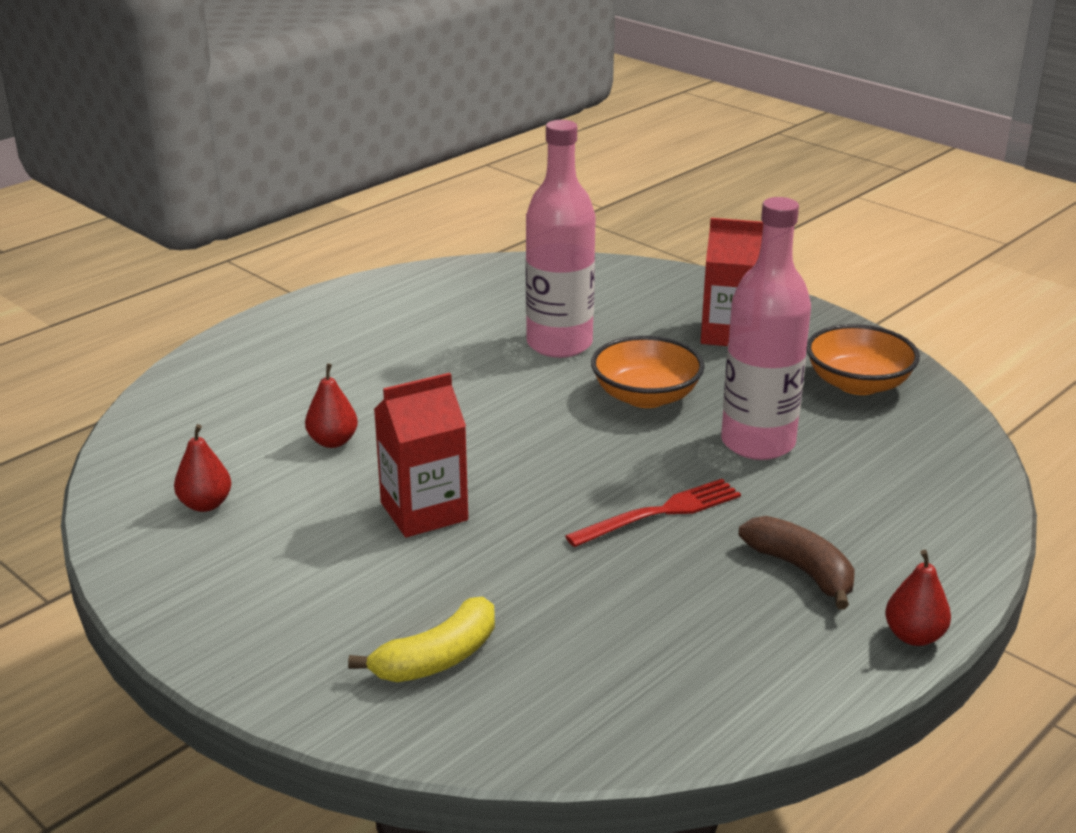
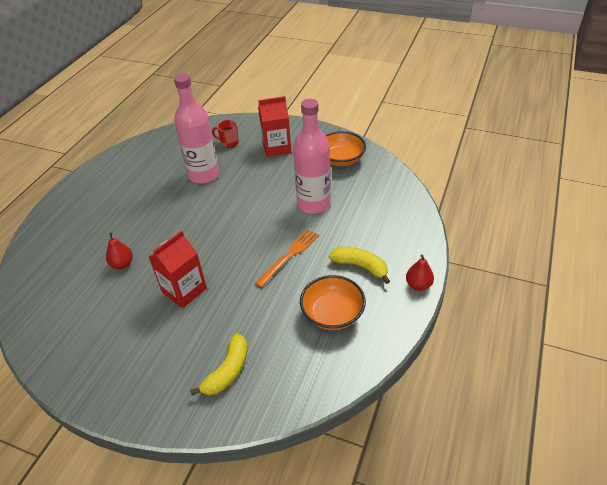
camera: 20 degrees left, 15 degrees up
red pear [174,424,231,512] -> none
red fork [565,479,741,547] -> orange fork [255,229,319,288]
orange bowl [591,336,705,408] -> orange bowl moved to [300,275,366,330]
brown banana [739,516,855,609] -> yellow banana [329,247,390,284]
none -> red mug [212,120,239,148]

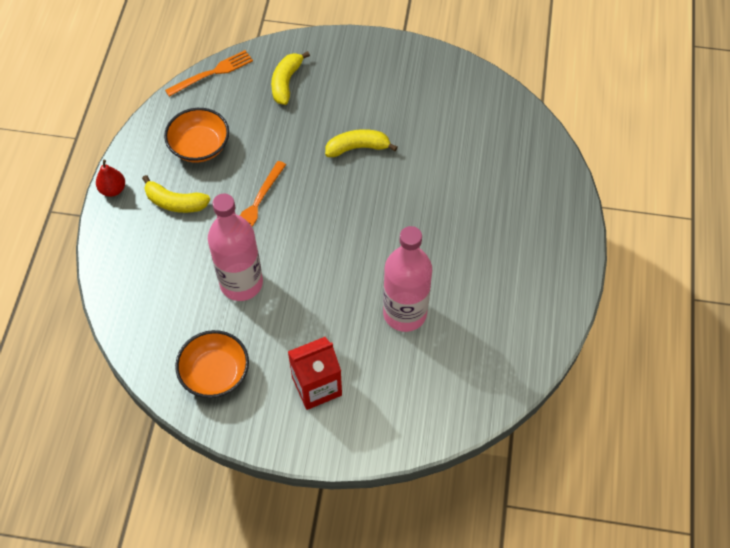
camera: 165 degrees right, 15 degrees up
red pear [106,232,133,269] -> none
red carton [149,230,207,308] -> yellow banana [325,129,398,157]
red mug [212,120,239,148] -> none
none -> orange fork [165,50,253,97]

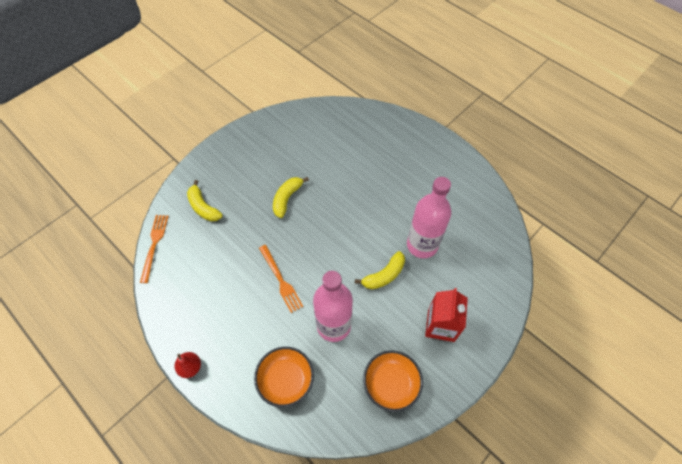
camera: 55 degrees left, 0 degrees up
yellow banana [142,175,210,213] -> yellow banana moved to [355,251,405,289]
orange bowl [164,108,229,162] -> orange bowl moved to [254,347,314,407]

